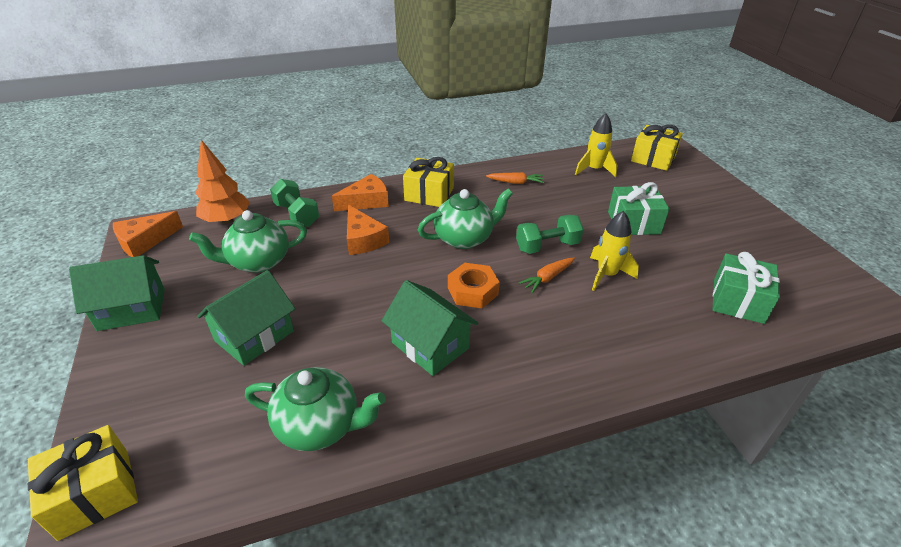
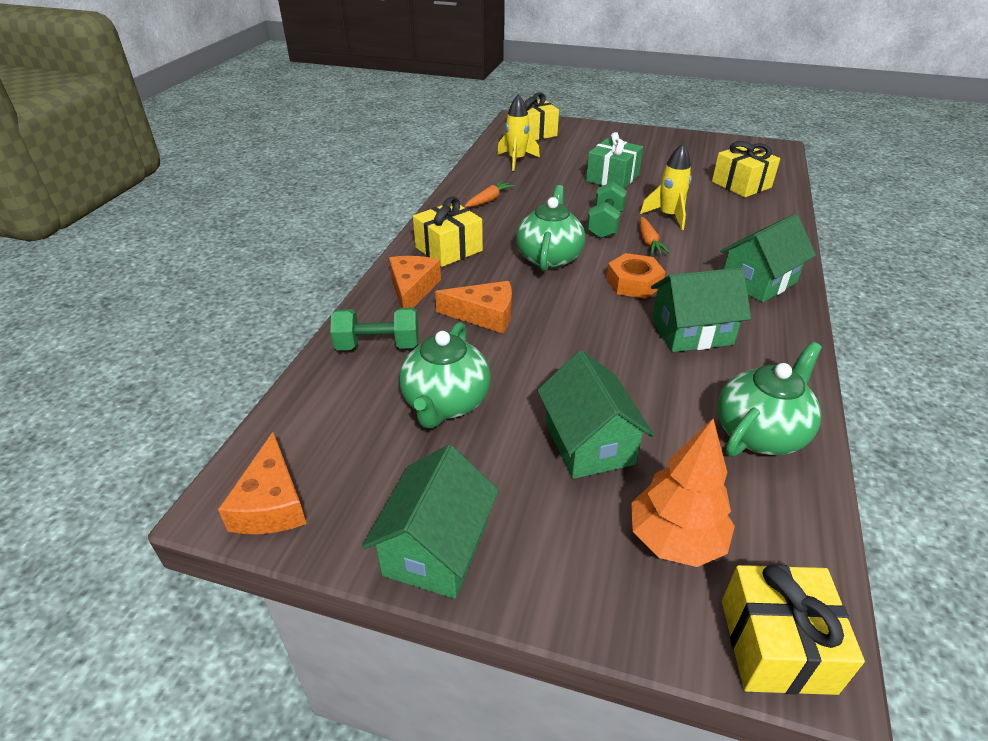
camera: 55 degrees left, 0 degrees up
orange tree [195,140,250,224] -> orange tree moved to [631,419,735,567]
green gift [713,252,780,324] -> yellow gift [712,141,780,197]
none -> green house [720,214,816,303]

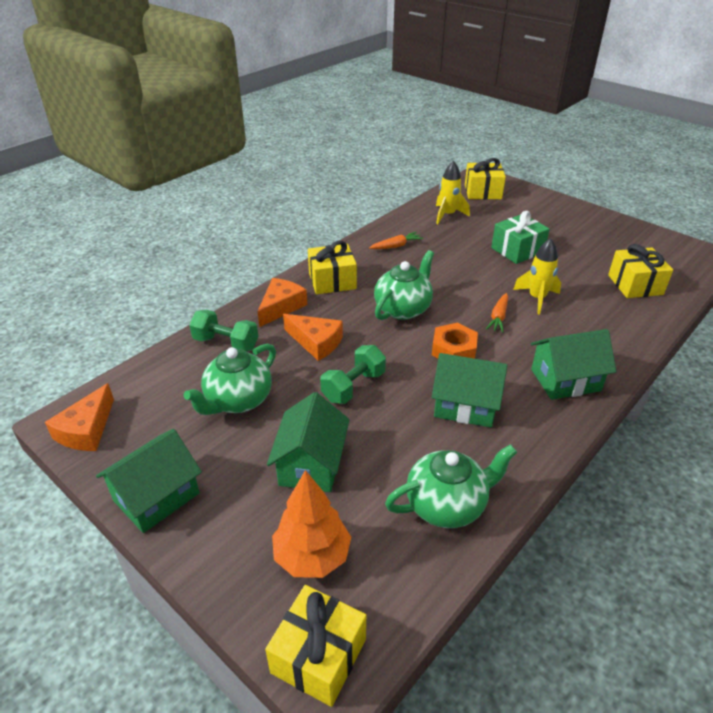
camera: 25 degrees right, 0 degrees up
green dumbbell [587,182,627,238] -> green dumbbell moved to [320,345,386,404]

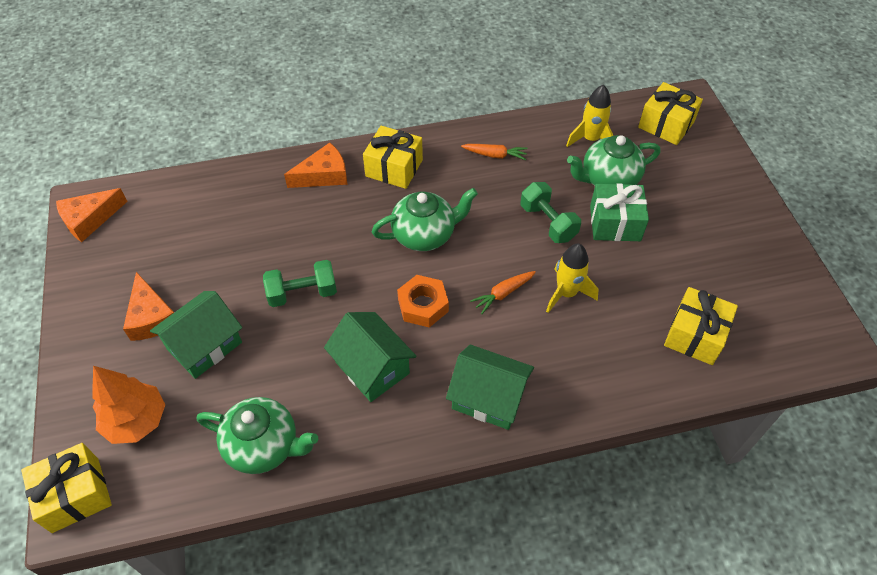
camera: 35 degrees right, 15 degrees up
green house [96,429,202,533] -> none
green teapot [184,344,276,415] -> green teapot moved to [567,135,661,186]
green dumbbell [189,310,258,352] -> green dumbbell moved to [521,182,581,243]
orange cheese [283,314,343,361] -> orange cheese moved to [123,272,174,341]

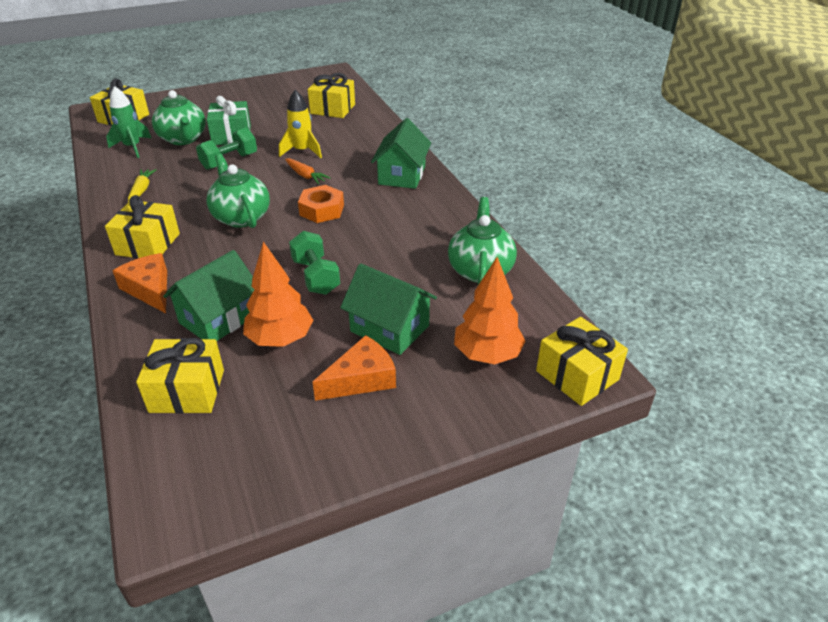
camera: 100 degrees left, 15 degrees down
orange cheese [56,188,128,242] -> none
green house [324,312,417,402] -> green house moved to [163,250,254,341]
orange carrot [461,144,528,160] -> yellow carrot [128,169,156,202]
yellow rocket [566,85,613,147] -> green rocket [106,86,151,158]
none -> yellow gift [136,338,224,414]
none -> orange tree [243,242,313,347]

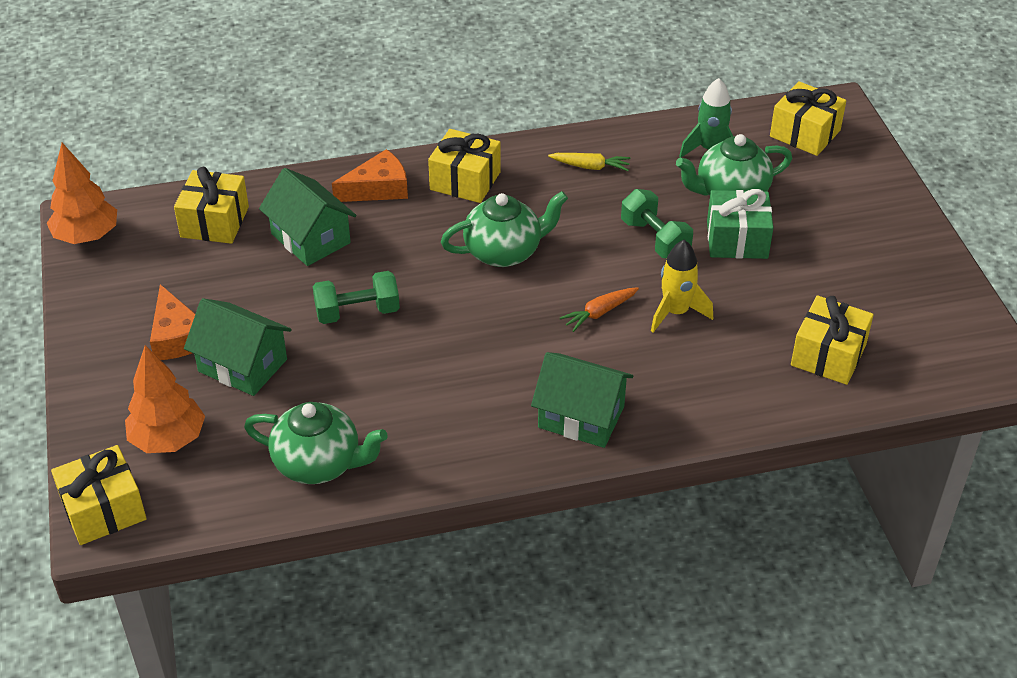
camera: 100 degrees right, 5 degrees up
orange tree [243,242,313,347] -> orange tree moved to [47,143,117,244]
orange nut [298,185,344,223] -> none
green house [340,263,437,355] -> green house turned 75 degrees clockwise [184,298,292,396]

